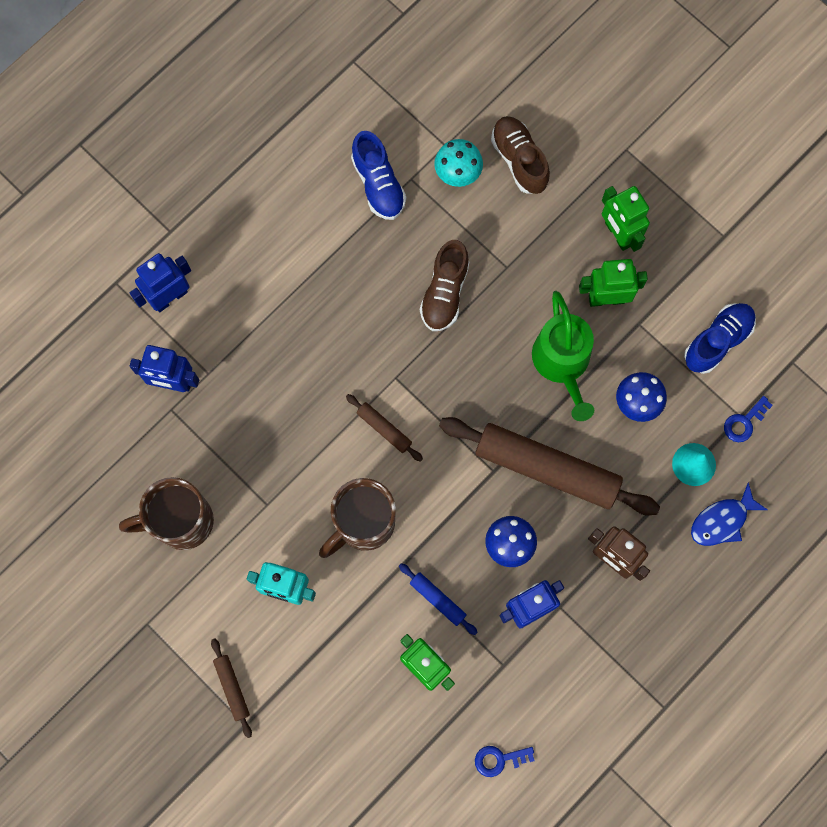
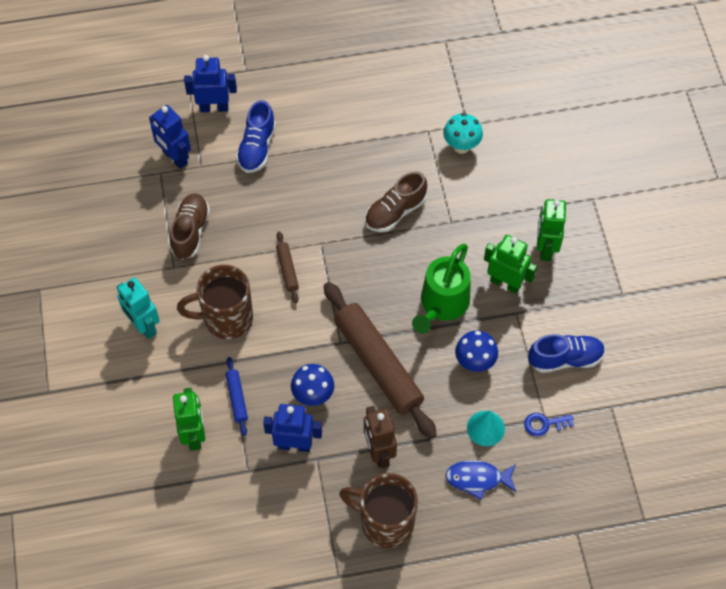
camera: 35 degrees right, 15 degrees down
brown mug [119,477,214,550] -> brown mug moved to [339,473,418,548]
brown rolling pin [211,638,252,738] -> none
blue shoe [351,131,406,220] -> blue shoe moved to [236,100,276,173]
blue key [475,746,534,777] -> none
brown shoe [491,116,550,194] -> brown shoe moved to [170,193,210,260]

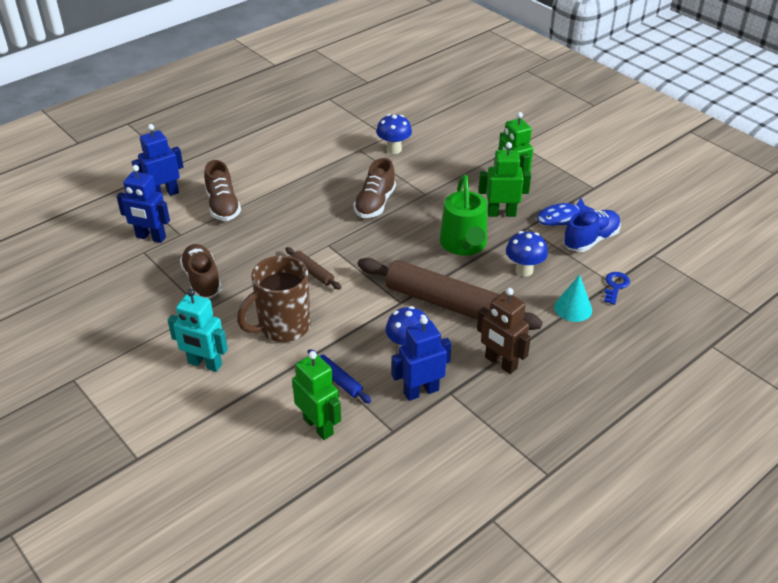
camera: 30 degrees left, 20 degrees down
blue shoe [236,100,276,173] -> brown shoe [204,160,241,221]
brown mug [339,473,418,548] -> none
turquoise mushroom [443,113,483,154] -> blue mushroom [376,114,412,154]
blue fish [446,460,517,500] -> blue fish moved to [537,198,595,226]
blue key [524,413,574,436] -> blue key turned 150 degrees clockwise [604,272,630,305]

